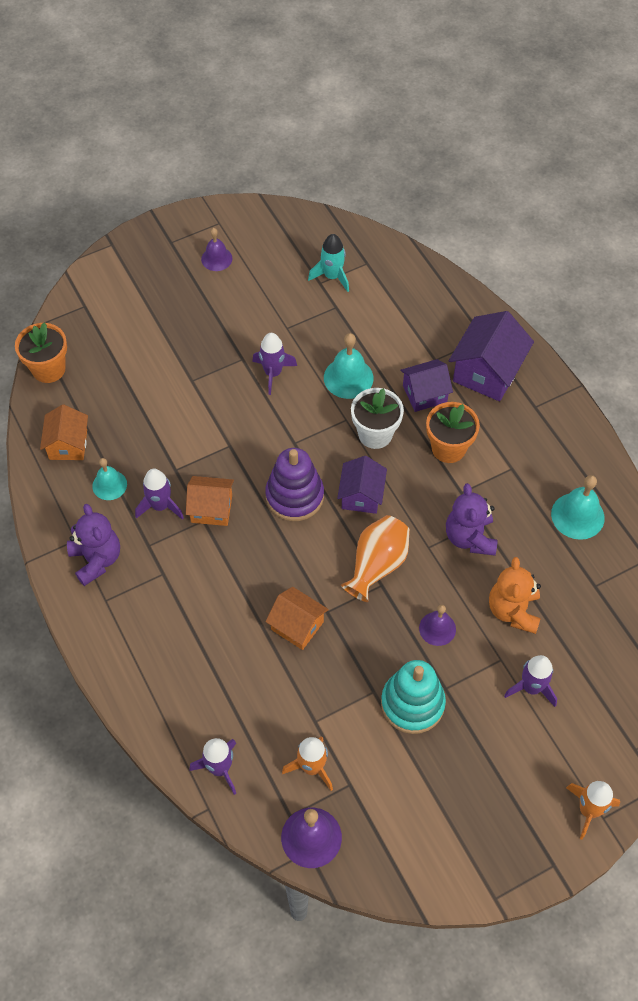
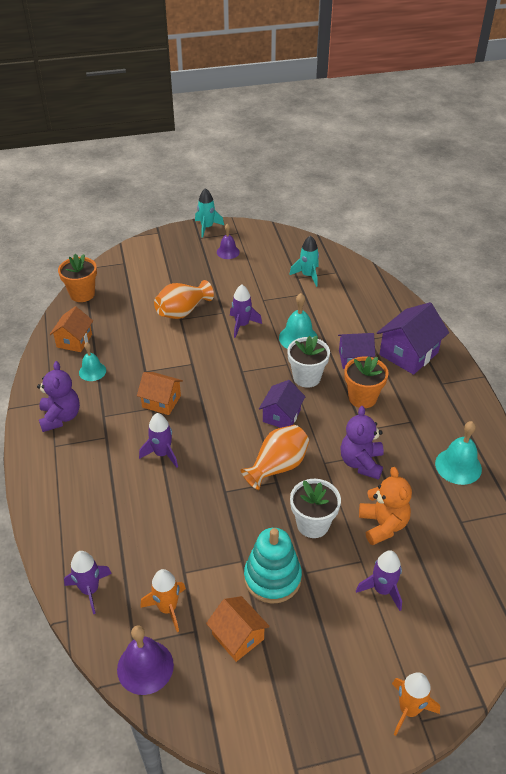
camera: 15 degrees right, 15 degrees down
purple rocket [135,469,184,520] -> purple rocket moved to [139,413,178,468]
purple stacking toy [265,448,324,521] -> none
orange house [265,587,329,650] -> orange house moved to [206,596,270,662]
purple bell [419,605,456,646] -> white flower pot [290,479,341,538]
orange teddy bear [489,557,541,634] -> orange teddy bear turned 150 degrees clockwise [359,467,412,545]
none -> orange vase [154,280,214,319]
none -> turquoise rocket [195,188,224,238]

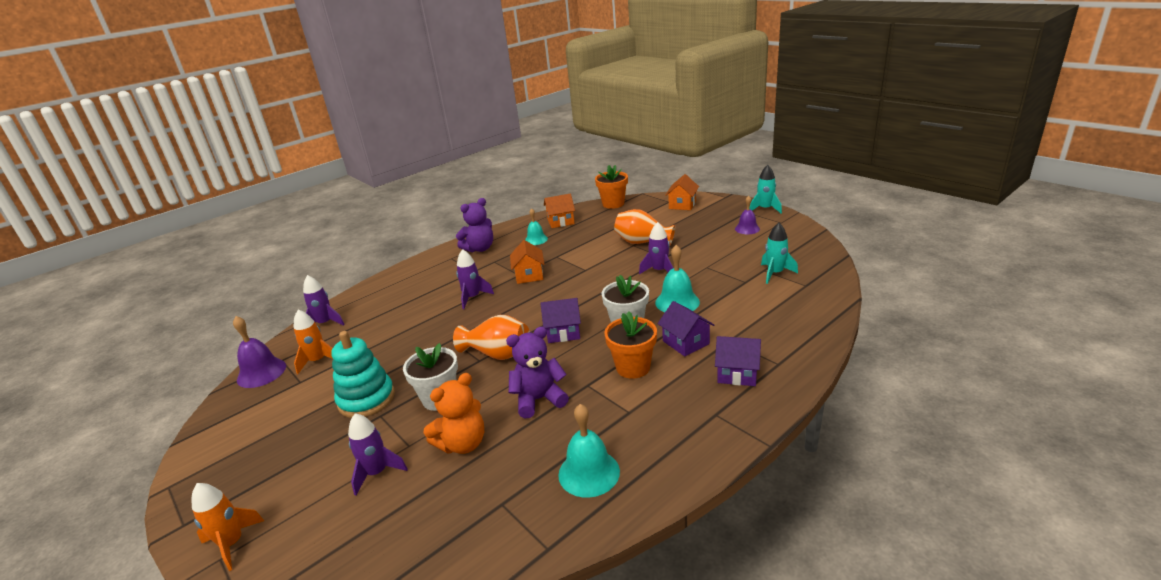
camera: 65 degrees right, 15 degrees down
orange house [206,596,270,662] -> orange house moved to [665,174,699,210]
purple house [377,302,449,375] -> purple house [715,336,761,386], size x0.64

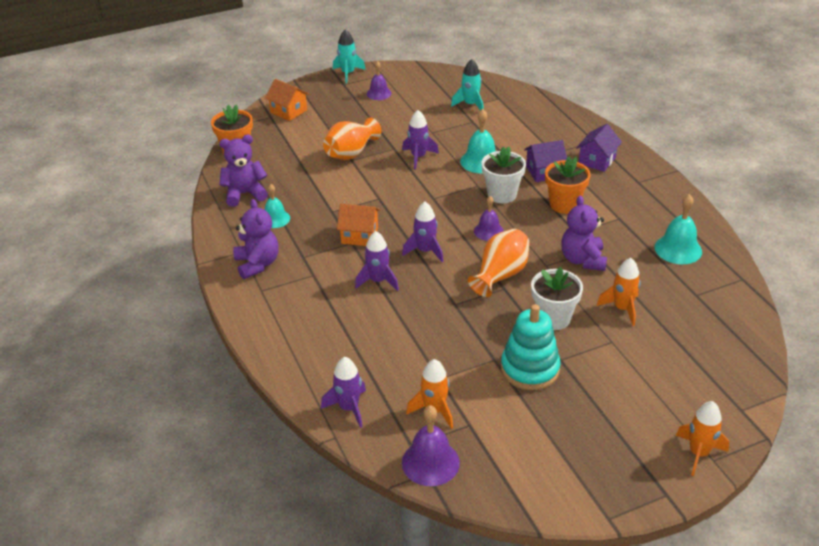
camera: 75 degrees left, 10 degrees up
purple rocket [348,413,408,496] -> purple rocket moved to [402,202,444,262]
orange teddy bear [424,373,484,454] -> orange rocket [597,258,641,326]
purple house [540,298,581,343] -> purple bell [474,196,504,241]
orange house [544,193,575,228] -> purple teddy bear [219,135,268,207]

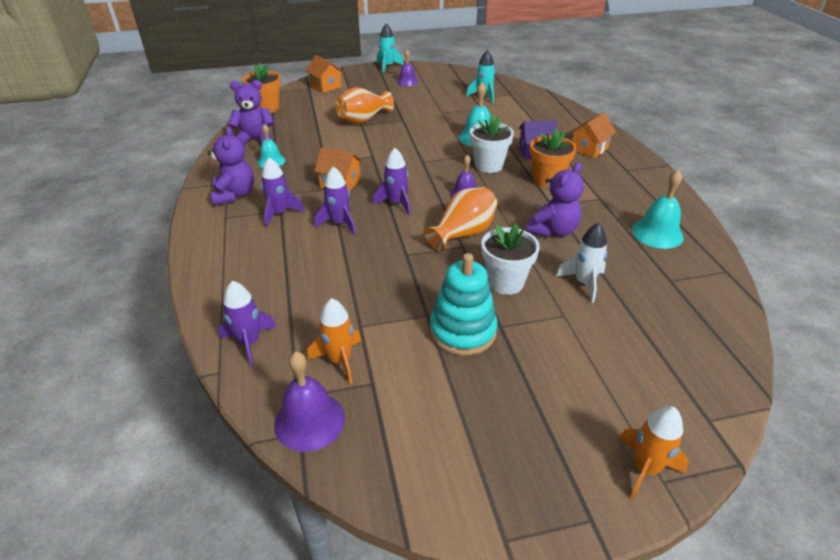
camera: 10 degrees right, 0 degrees up
purple rocket [402,110,439,170] -> purple rocket moved to [261,157,305,227]
purple teddy bear [561,195,607,271] -> purple teddy bear turned 150 degrees counterclockwise [526,163,584,238]
purple house [576,124,622,172] -> orange house [570,112,616,158]
orange rocket [597,258,641,326] -> white rocket [556,223,607,303]

